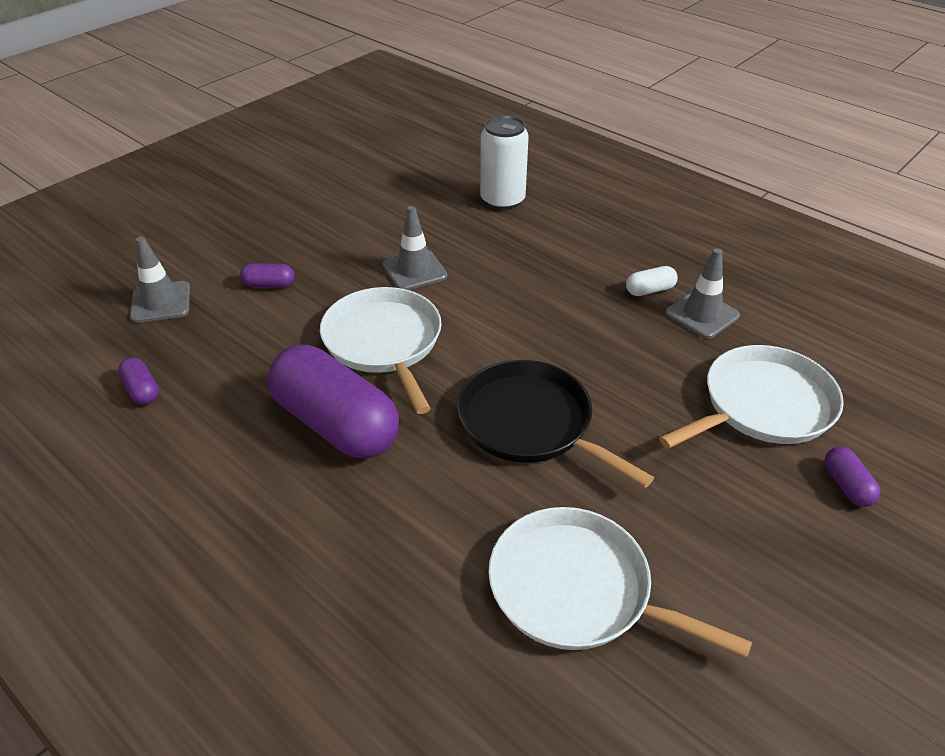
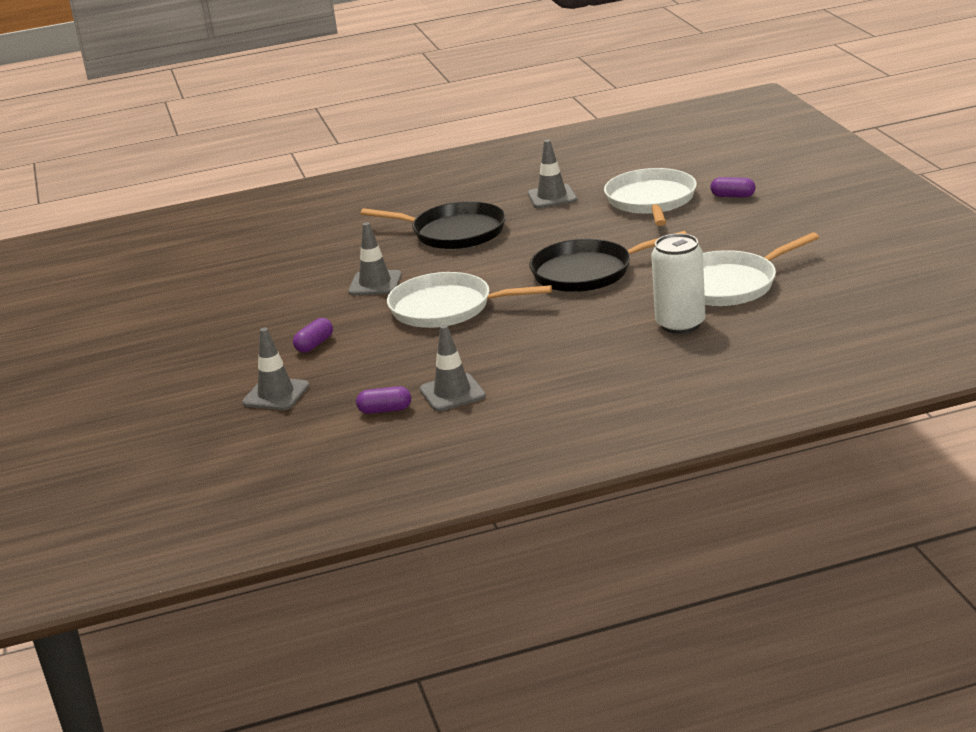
camera: 55 degrees left, 15 degrees down
purple capsule [268,345,399,459] -> none
white can [480,115,529,210] -> white can moved to [651,234,705,334]
white capsule [626,266,678,296] -> none
none -> black pan [361,201,506,249]
none -> grey traffic cone [420,324,486,411]

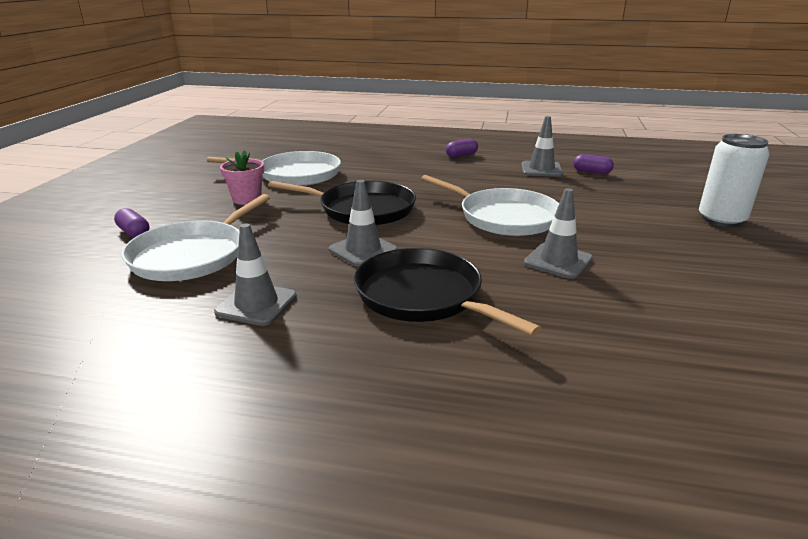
camera: 155 degrees left, 0 degrees up
grey traffic cone [242,328,309,410] -> grey traffic cone moved to [329,180,398,267]
purple capsule [293,318,333,353] -> purple capsule moved to [446,139,478,157]
white can [651,234,705,334] -> white can moved to [699,134,769,227]
none -> pink flower pot [220,150,264,205]

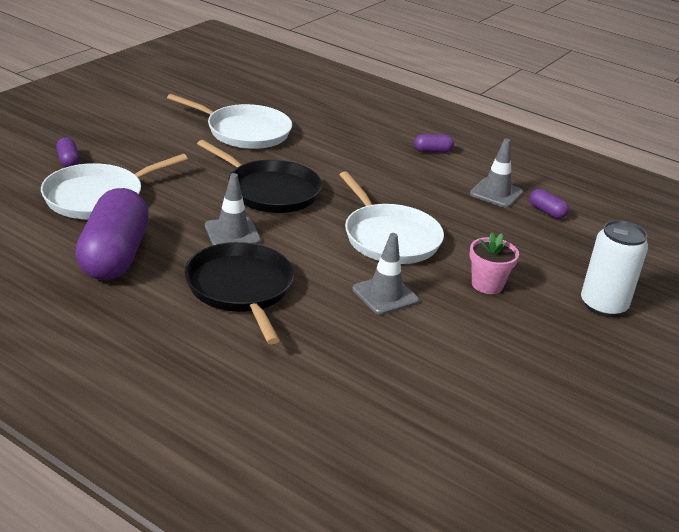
camera: 20 degrees right, 5 degrees up
grey traffic cone [214,223,297,326] -> purple capsule [75,188,149,280]
pink flower pot [220,150,264,205] -> pink flower pot moved to [470,232,519,294]

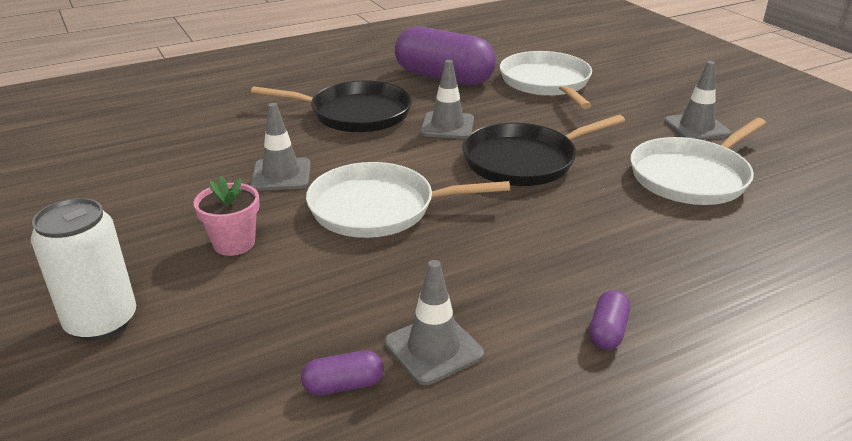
camera: 120 degrees right, 0 degrees up
purple capsule [56,137,80,167] -> none
none -> grey traffic cone [664,61,731,140]

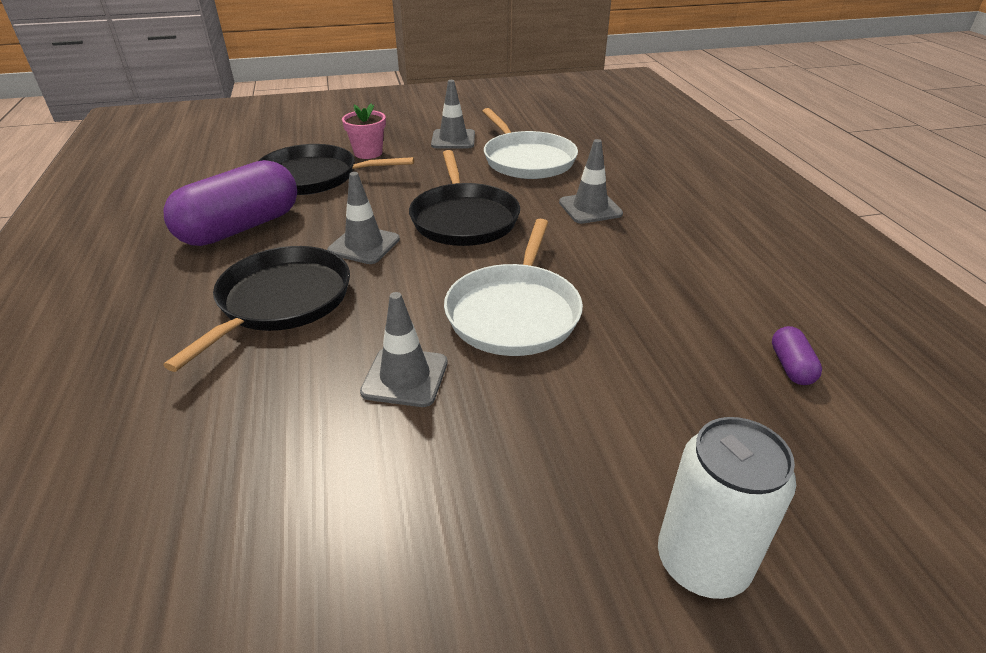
camera: 75 degrees left, 5 degrees up
pink flower pot [193,176,260,256] -> pink flower pot moved to [342,103,386,159]
grey traffic cone [385,260,484,385] -> grey traffic cone moved to [559,139,623,224]
white pan [500,51,592,109] -> black pan [258,144,414,195]
purple capsule [589,290,630,350] -> none

